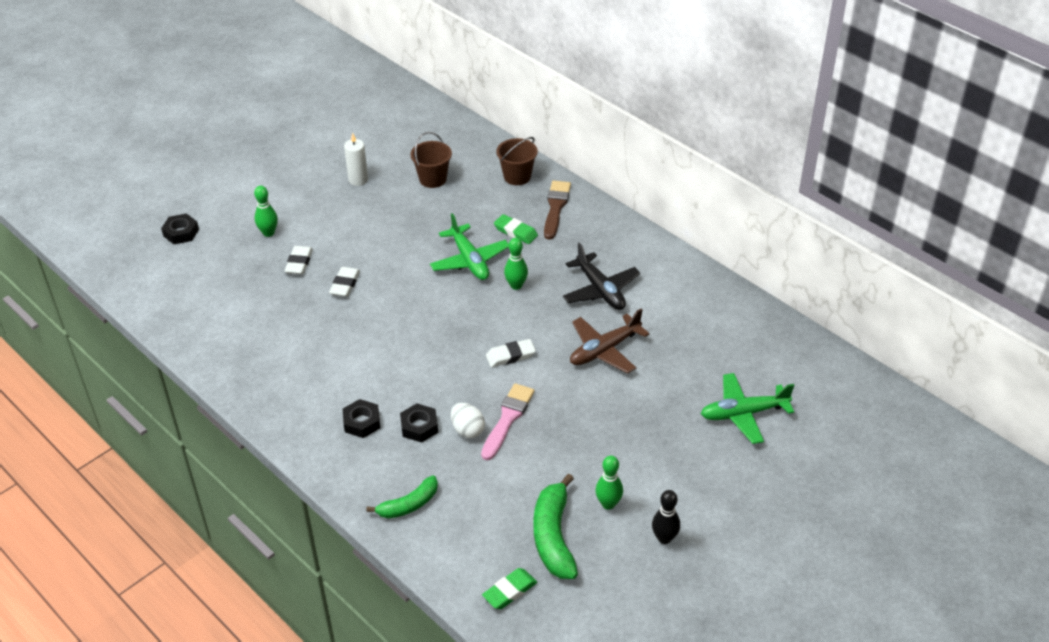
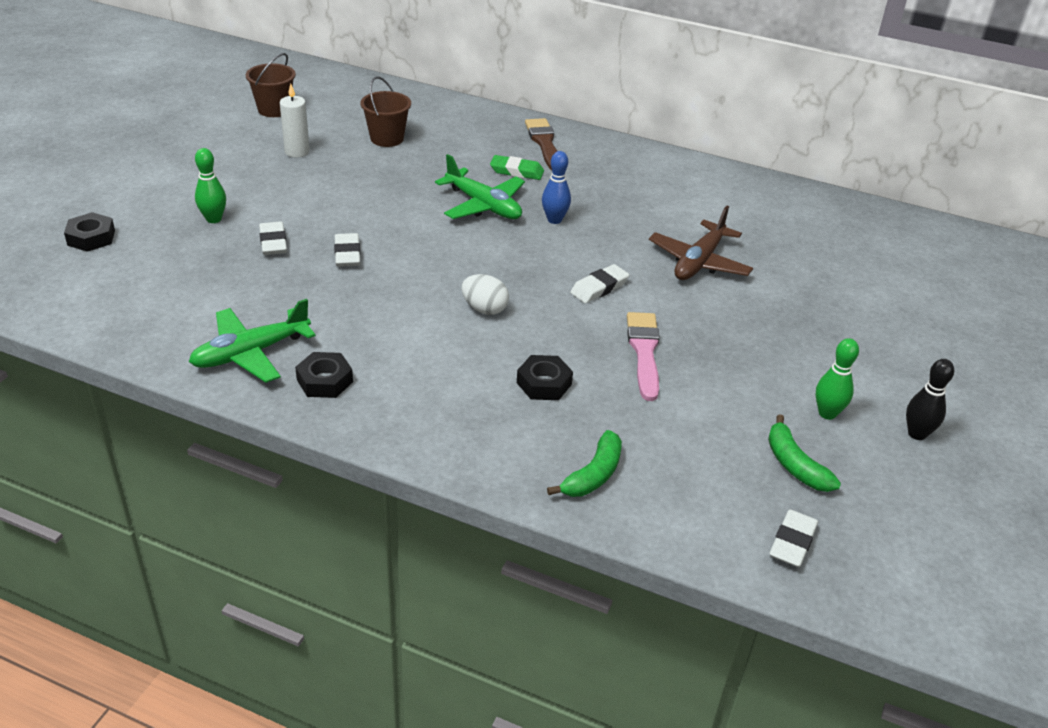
camera: 25 degrees left, 5 degrees down
black nut [343,399,380,438] -> black nut moved to [295,352,353,398]
white egg [451,403,485,438] -> white egg moved to [462,274,509,315]
green eraser [482,568,537,609] -> white eraser [769,510,818,567]
brown bucket [496,137,538,185] -> brown bucket moved to [246,53,296,117]
green bowling pin [504,238,528,290] -> blue bowling pin [542,151,571,224]
green banana [533,474,578,579] -> green banana [768,414,841,492], size x0.64
black plane [563,243,640,310] -> none
green plane [701,373,794,444] -> green plane moved to [189,299,316,383]

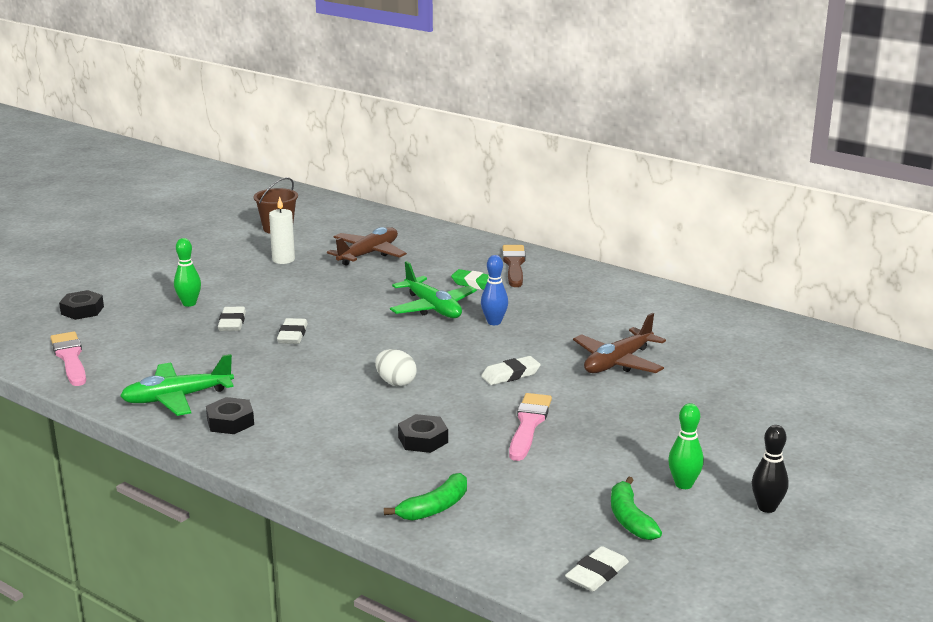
camera: 15 degrees right, 15 degrees down
brown bucket [360,76,411,147] -> brown plane [327,227,407,266]
none -> pink brush [50,332,86,386]

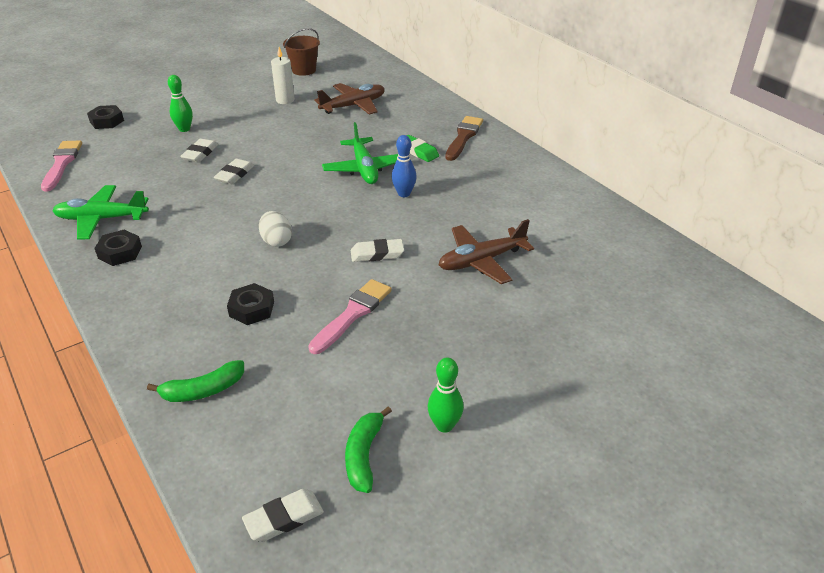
camera: 20 degrees right, 15 degrees up
black bowling pin [752,425,789,513] -> none

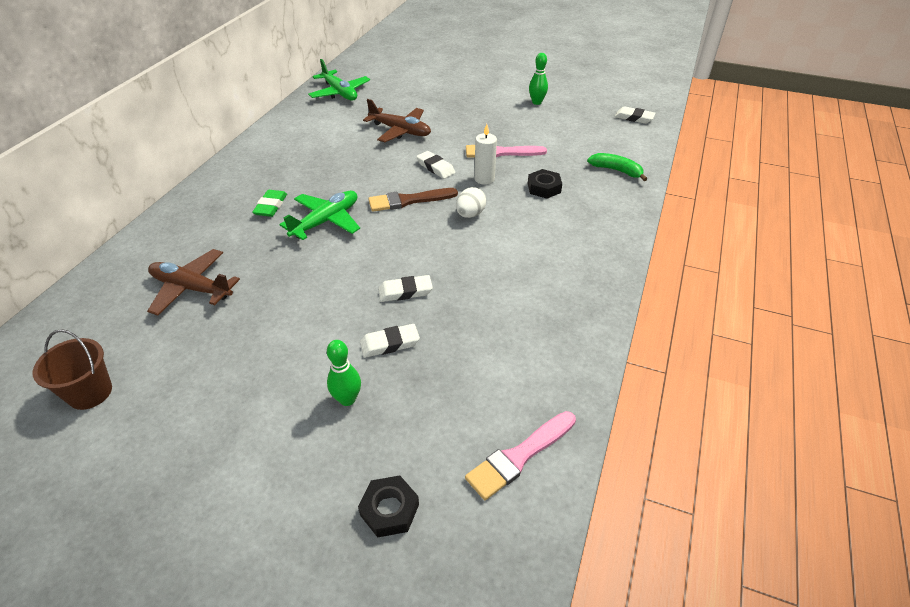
camera: 125 degrees left, 5 degrees up
green plane [52,185,149,239] -> green plane moved to [308,59,370,101]
black nut [94,230,142,266] -> none
white candle [271,47,295,104] -> white candle moved to [474,124,497,185]
green banana [345,406,392,493] -> none
blue bowling pin [392,135,417,197] -> none
brown brush [445,116,483,161] -> brown brush moved to [368,188,458,212]

